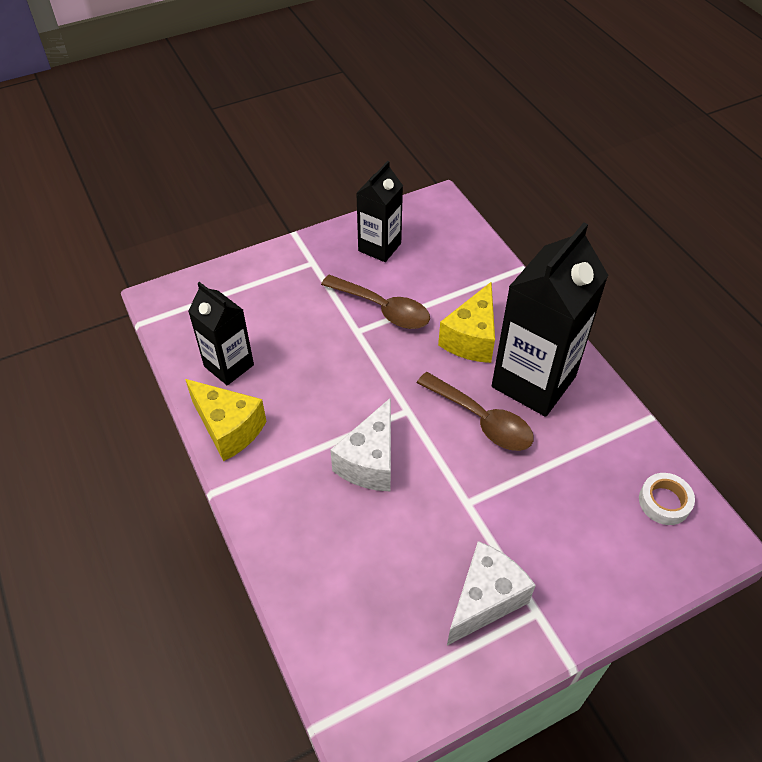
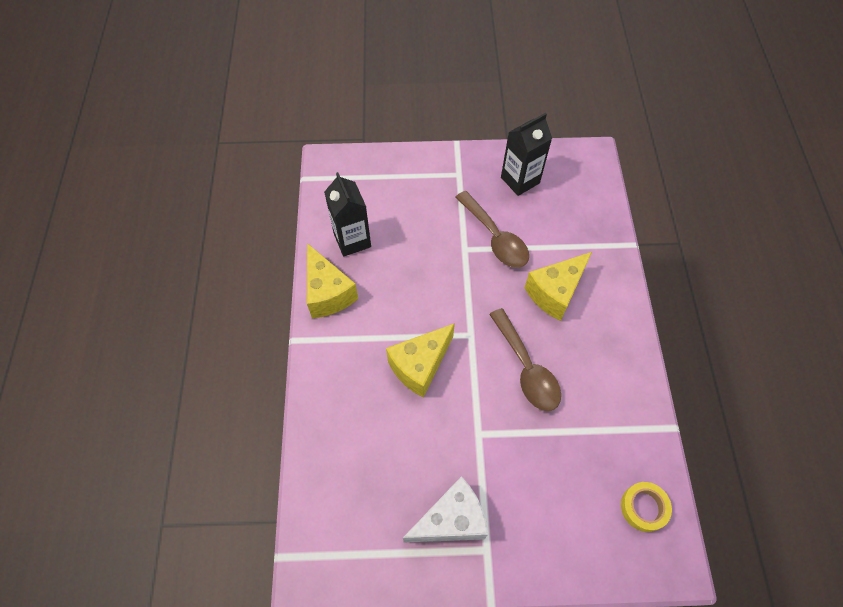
camera: 25 degrees right, 10 degrees up
white cheese [330,398,391,491] -> yellow cheese [386,323,455,398]
black carton [492,223,609,417] -> none
white tape [639,473,695,525] -> yellow tape [621,482,672,532]

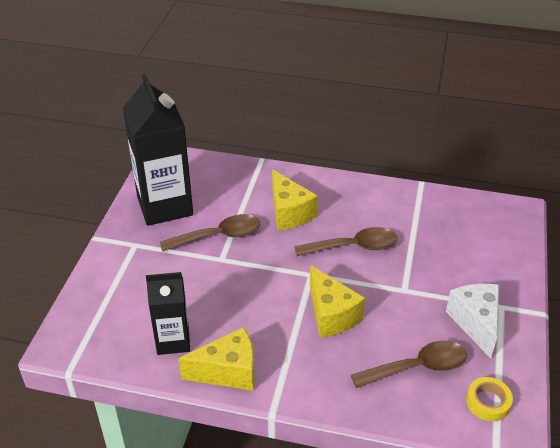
camera: 75 degrees left, 20 degrees down
black carton [501,113,552,196] -> black carton [123,73,193,226], size x1.72
yellow tape [621,482,672,532] -> yellow tape moved to [466,377,513,421]
none -> brown spoon [351,340,467,388]

